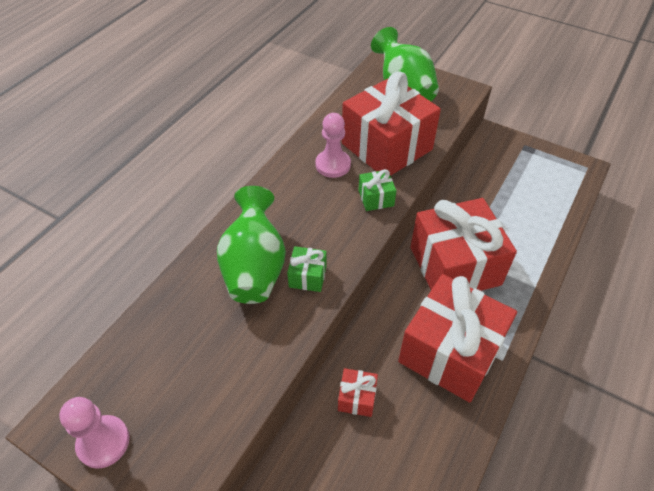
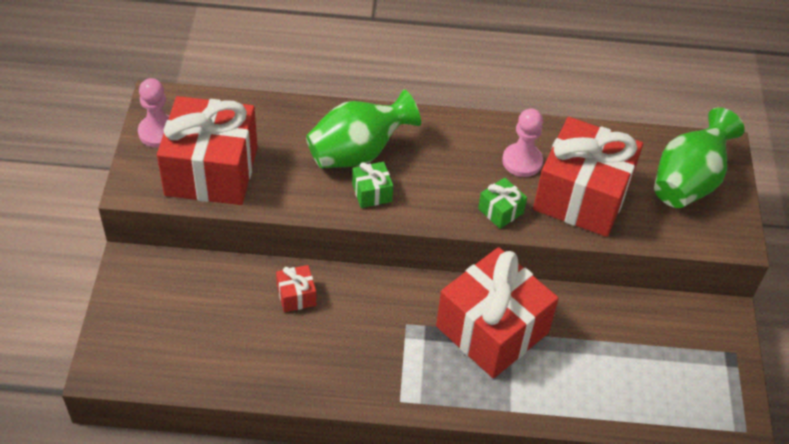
camera: 60 degrees right, 0 degrees up
red gift [398,274,517,403] -> red gift moved to [157,96,258,205]

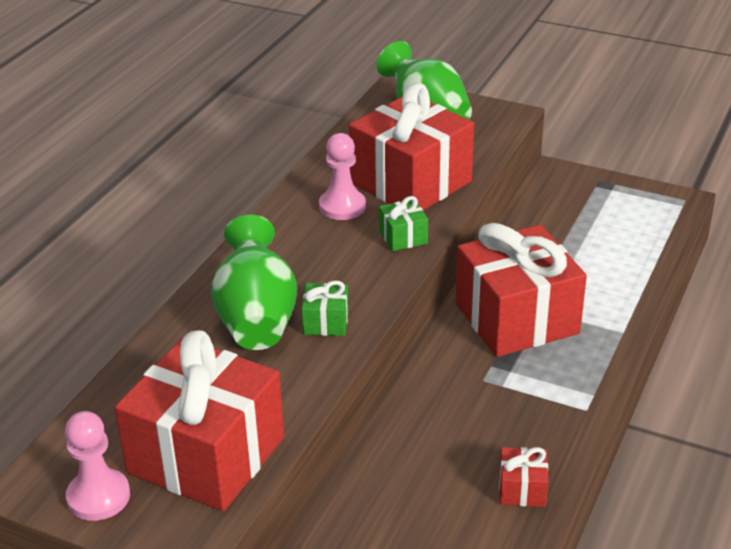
camera: 65 degrees left, 15 degrees down
red gift [276,265,316,312] -> red gift moved to [499,447,548,507]

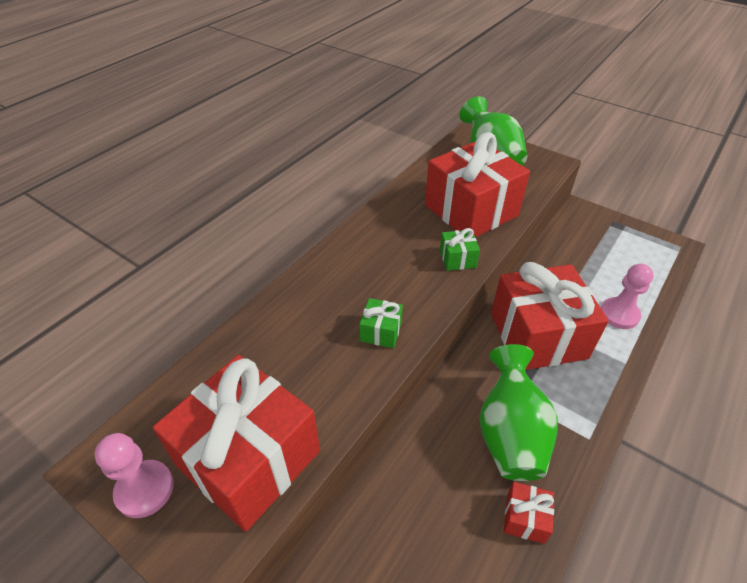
camera: 10 degrees right, 10 degrees up
green vase [211,215,297,350] -> green vase moved to [479,344,558,481]
pink pawn [319,133,366,220] -> pink pawn moved to [600,264,654,329]

